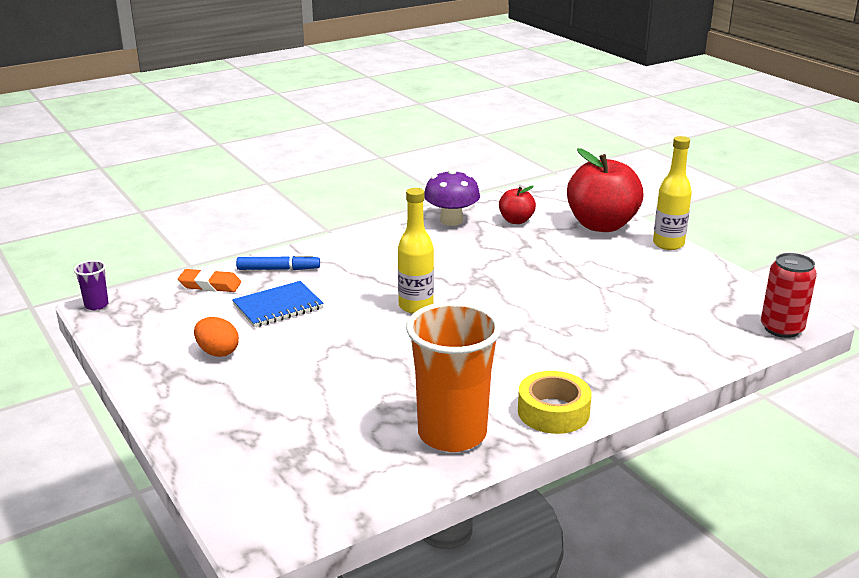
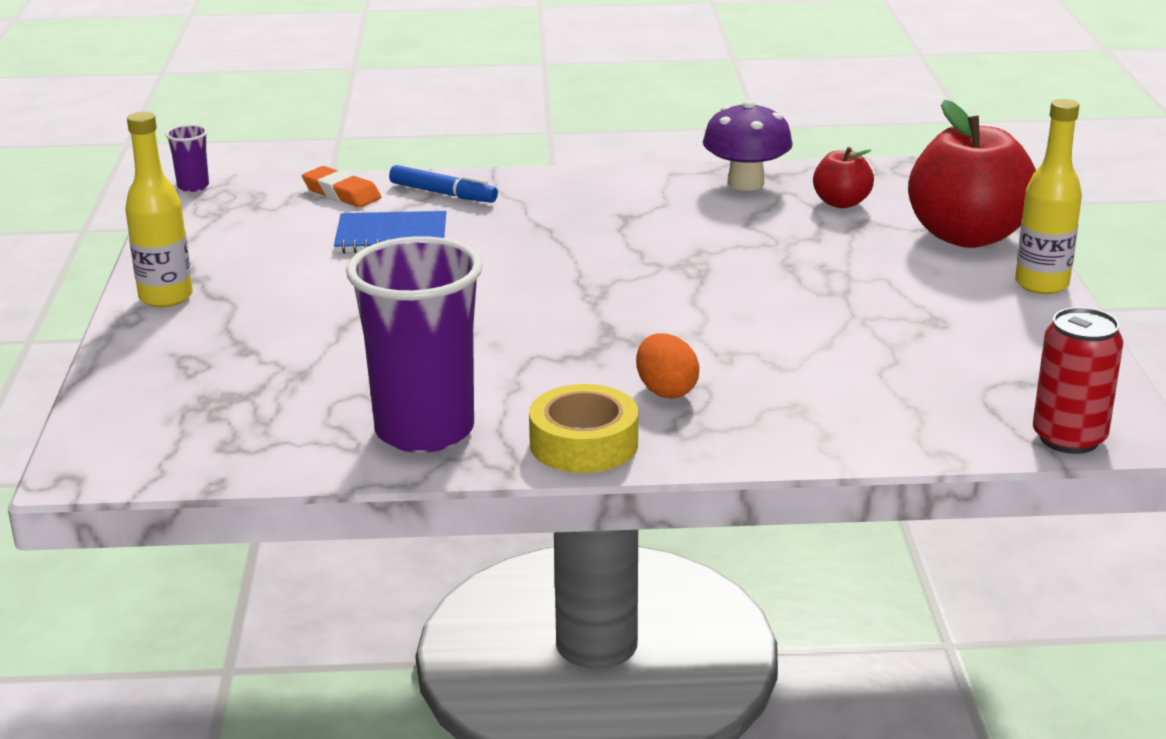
camera: 30 degrees right, 0 degrees up
orange egg [194,317,239,357] -> orange egg moved to [636,333,699,399]
yellow bottle [398,188,434,314] -> yellow bottle moved to [125,112,193,307]
orange cup [406,302,501,452] -> purple cup [346,236,483,453]

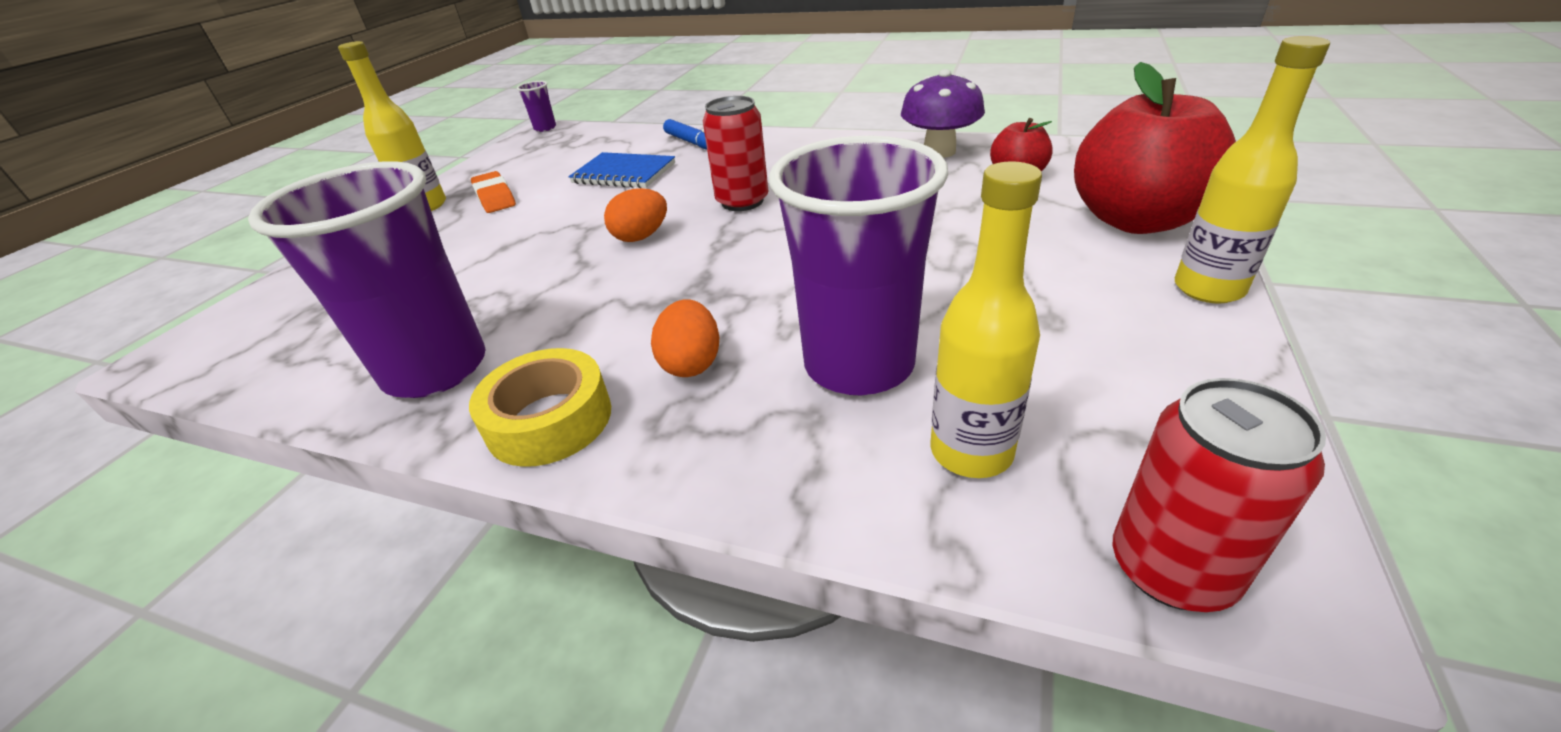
camera: 25 degrees right, 10 degrees up
orange eraser [302,166,381,207] -> orange eraser moved to [471,171,516,213]
none -> orange egg [604,188,667,242]
none -> red can [703,96,768,211]
none -> purple cup [769,136,948,395]
none -> yellow bottle [930,161,1042,478]

